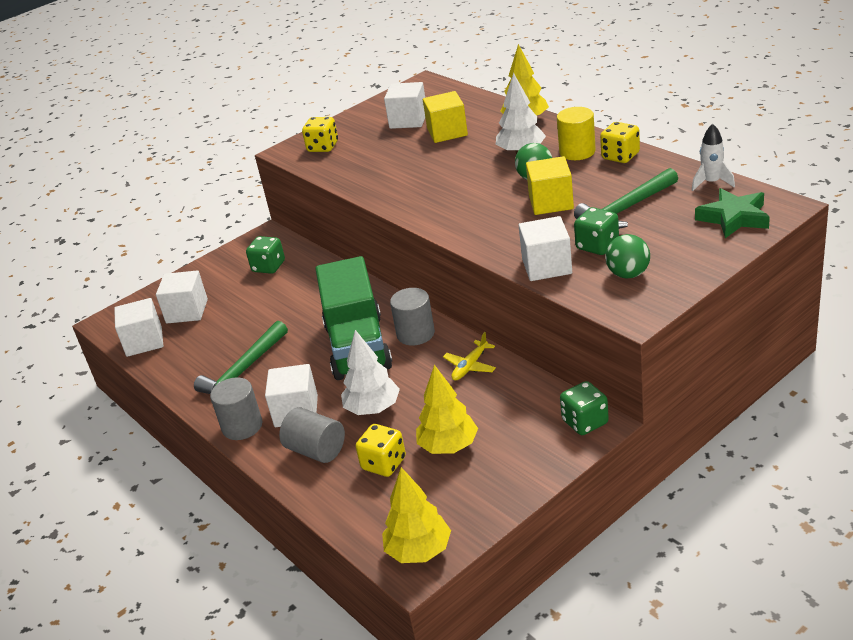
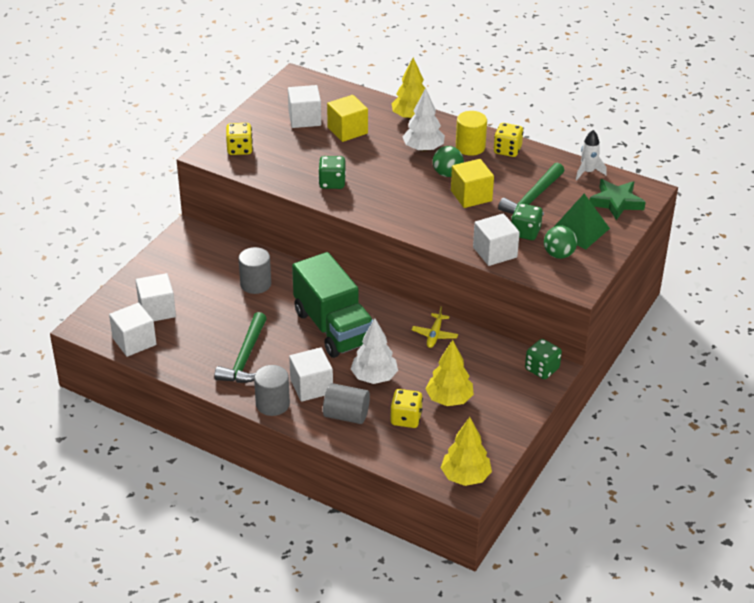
camera: 25 degrees left, 5 degrees up
green dice [246,236,285,274] -> green dice moved to [318,156,346,189]
grey cylinder [390,288,435,345] -> grey cylinder moved to [239,247,271,294]
none -> green pyramid [554,194,610,249]

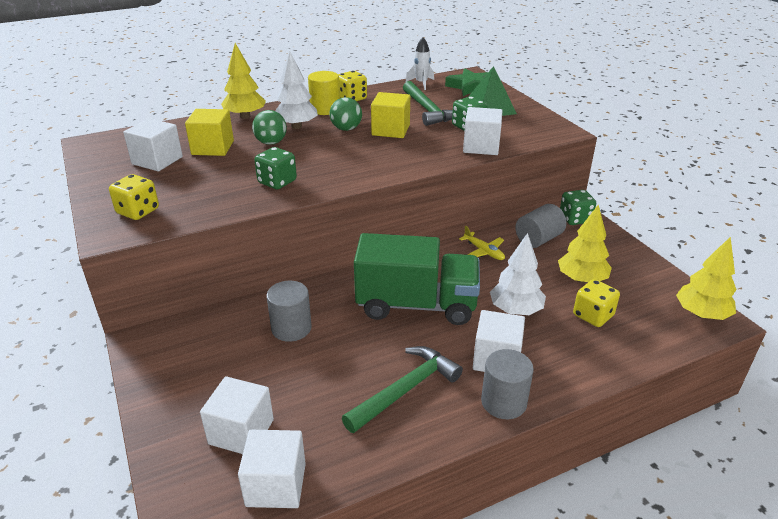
camera: 55 degrees left, 5 degrees down
green hammer [214,312,267,383] -> green hammer turned 90 degrees counterclockwise [342,346,463,433]
grey cylinder [323,383,370,424] -> grey cylinder moved to [515,204,567,248]
green ball [544,225,577,259] -> green ball moved to [252,110,287,145]

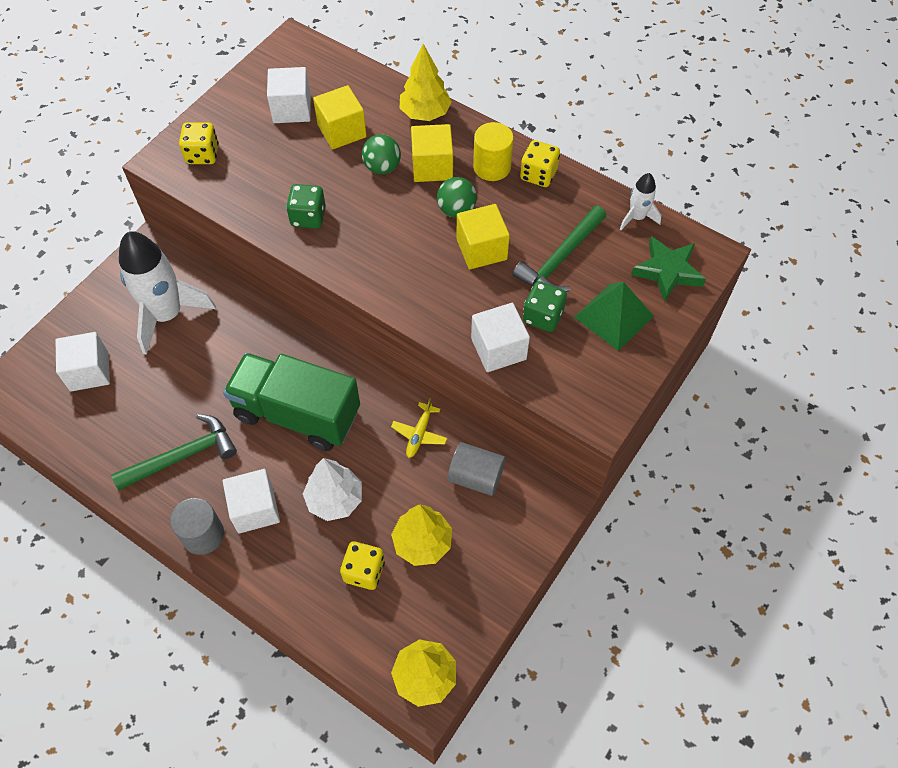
camera: 60 degrees right, 25 degrees up
white cube [238,430,306,508] -> none
grey cylinder [267,281,312,342] -> none
white tree [275,52,318,129] -> yellow cube [411,124,453,182]
green hammer [342,346,463,433] -> green hammer turned 45 degrees counterclockwise [111,414,237,490]
green truck [354,233,480,325] -> green truck turned 135 degrees clockwise [223,353,360,451]
green dice [560,190,596,225] -> none
none -> white rocket [119,231,216,355]

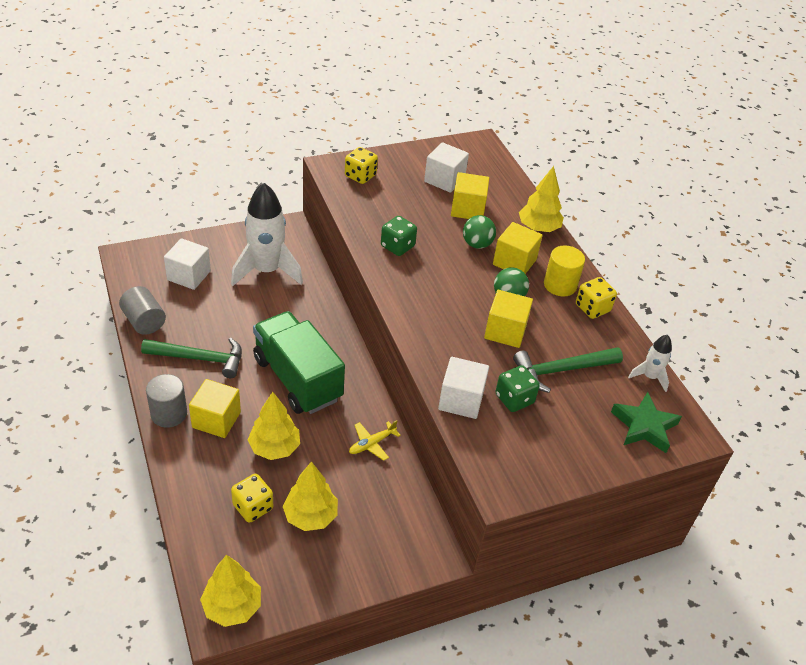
camera: 30 degrees right, 15 degrees down
white cube [223,469,280,534] -> yellow cube [189,379,241,438]
white tree [303,458,362,521] -> yellow tree [248,392,300,460]
grey cylinder [448,442,505,496] -> grey cylinder moved to [119,286,166,335]
green pyramid [575,282,654,351] -> none

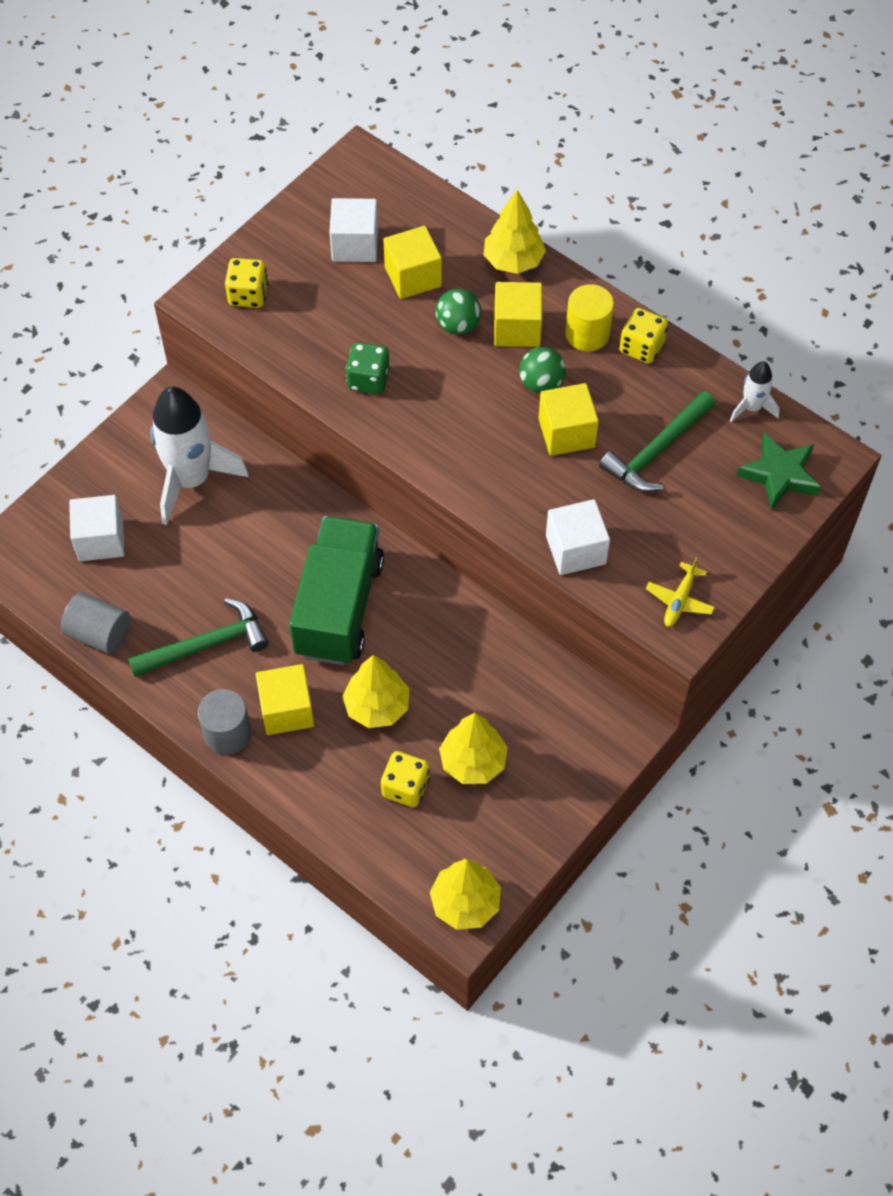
camera: 25 degrees left, 15 degrees up
green truck [253,311,345,414] -> green truck turned 75 degrees clockwise [289,516,384,665]
yellow plane [349,420,401,461] -> yellow plane moved to [646,557,715,627]
green dice [495,365,540,412] -> none

